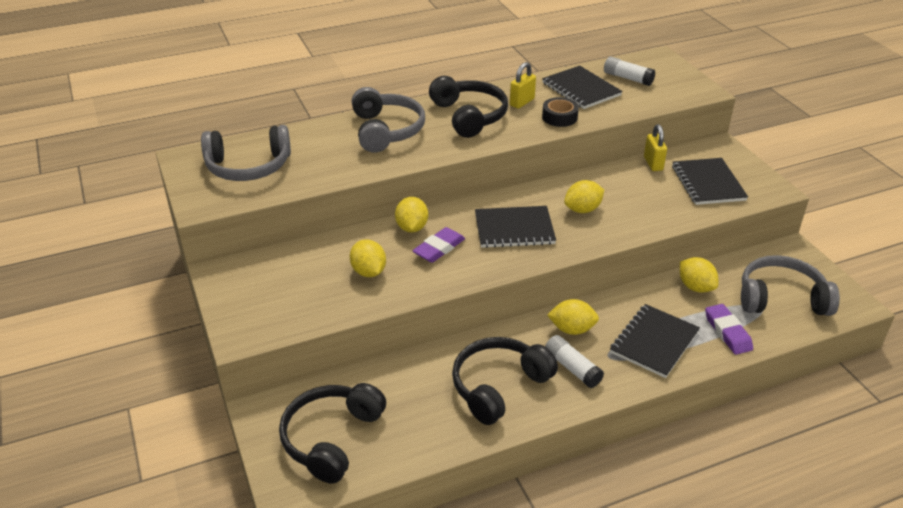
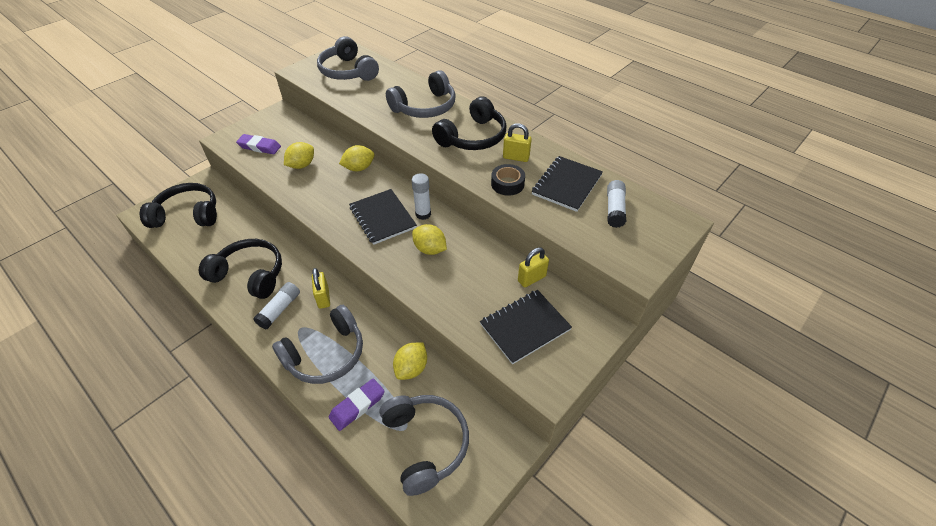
camera: 65 degrees right, 10 degrees up
purple eraser [412,227,465,263] -> purple eraser moved to [236,134,281,154]
yellow lemon [547,299,599,335] -> yellow padlock [312,268,330,309]
black notebook [610,304,700,378] -> grey headphones [272,305,363,384]
none -> white glue stick [412,173,431,220]

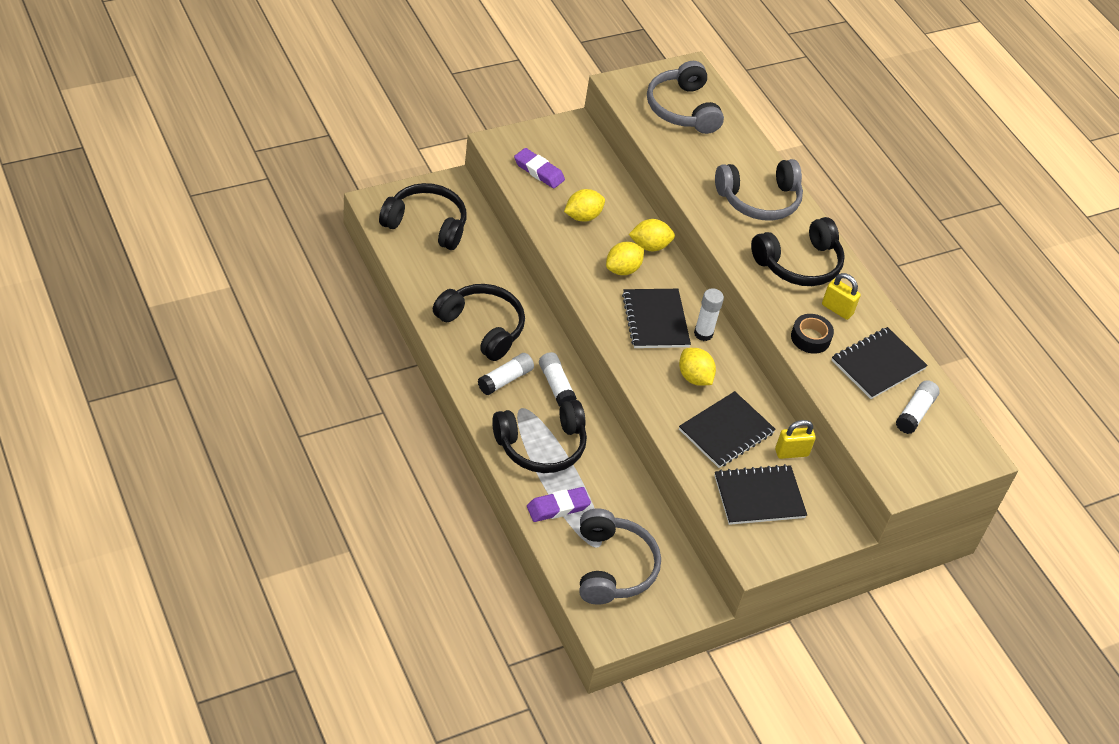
camera: 15 degrees right, 0 degrees up
grey headphones [272,305,363,384] -> black headphones [492,400,587,473]
yellow padlock [312,268,330,309] -> white glue stick [539,352,577,406]
yellow lemon [393,343,427,380] -> yellow lemon moved to [606,242,644,275]
none -> black notebook [679,391,776,468]

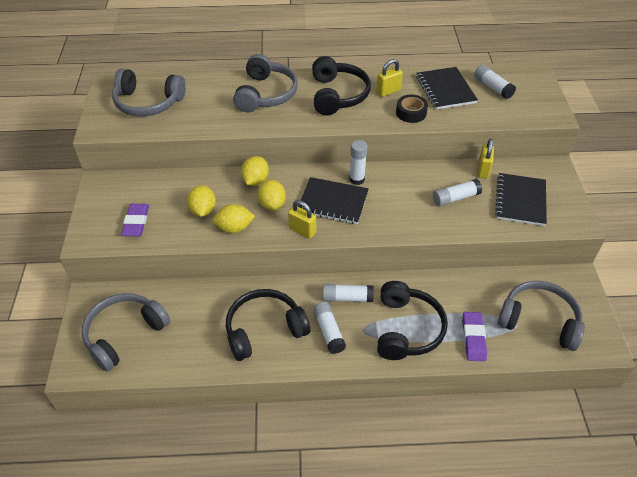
camera: 60 degrees left, 0 degrees up
black headphones [379,183,466,250] -> grey headphones [82,293,170,372]
purple eraser [514,148,565,189] -> purple eraser turned 60 degrees counterclockwise [121,204,149,236]
yellow lemon [679,348,716,386] -> yellow lemon moved to [213,204,255,233]
black notebook [679,391,776,468] -> white glue stick [433,179,482,206]
none -> yellow padlock [288,200,316,239]

